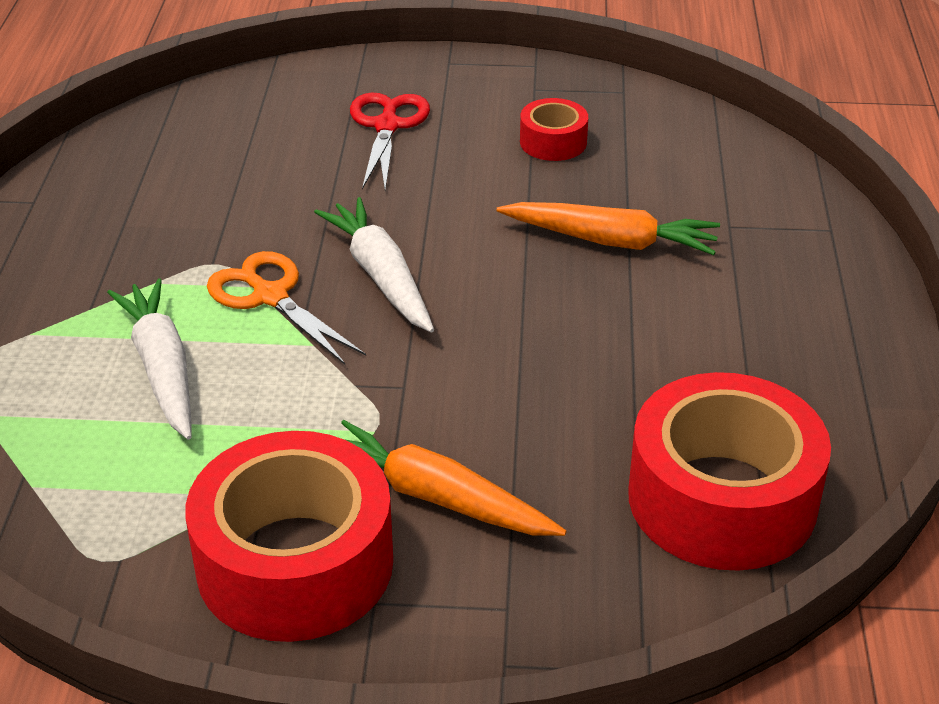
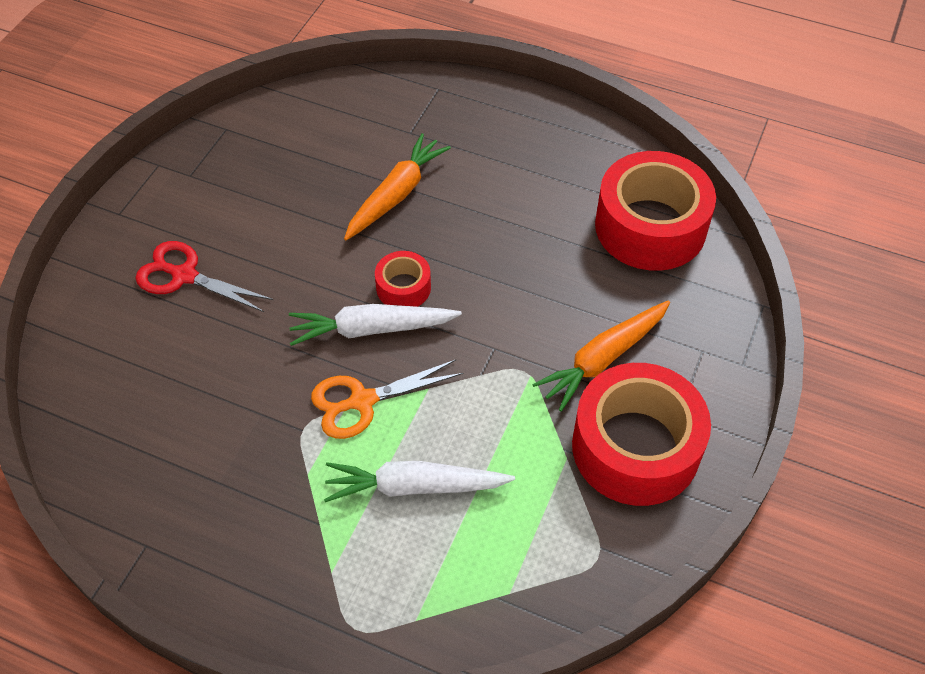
camera: 70 degrees left, 15 degrees up
red tape [520,98,588,161] -> red tape moved to [375,251,431,307]

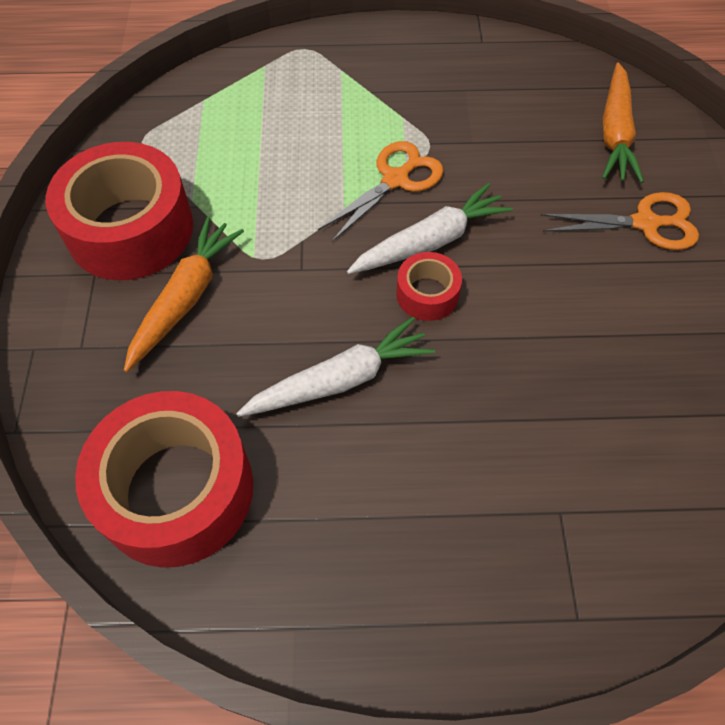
camera: 155 degrees right, 5 degrees up
red scissors [136,241,273,312] -> orange scissors [541,192,699,250]
white carrot [324,461,515,502] -> white carrot moved to [236,317,435,417]
orange carrot [344,133,451,241] -> orange carrot moved to [602,62,644,183]

